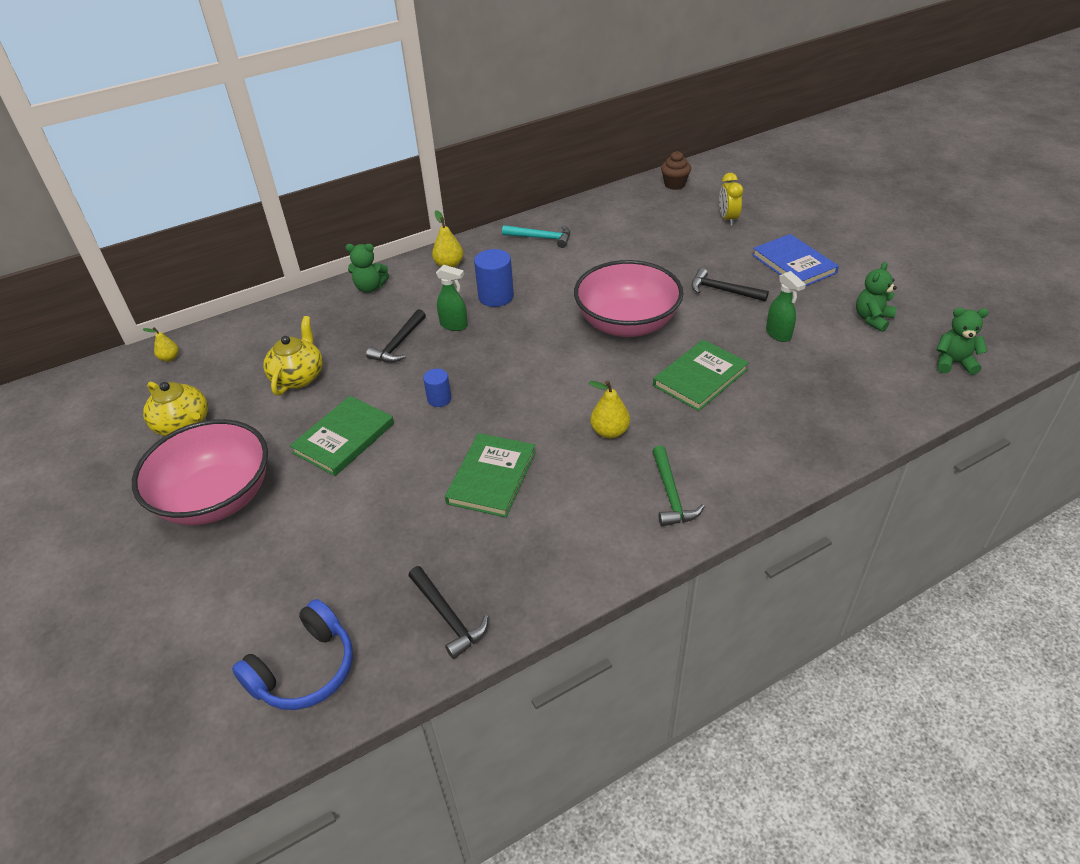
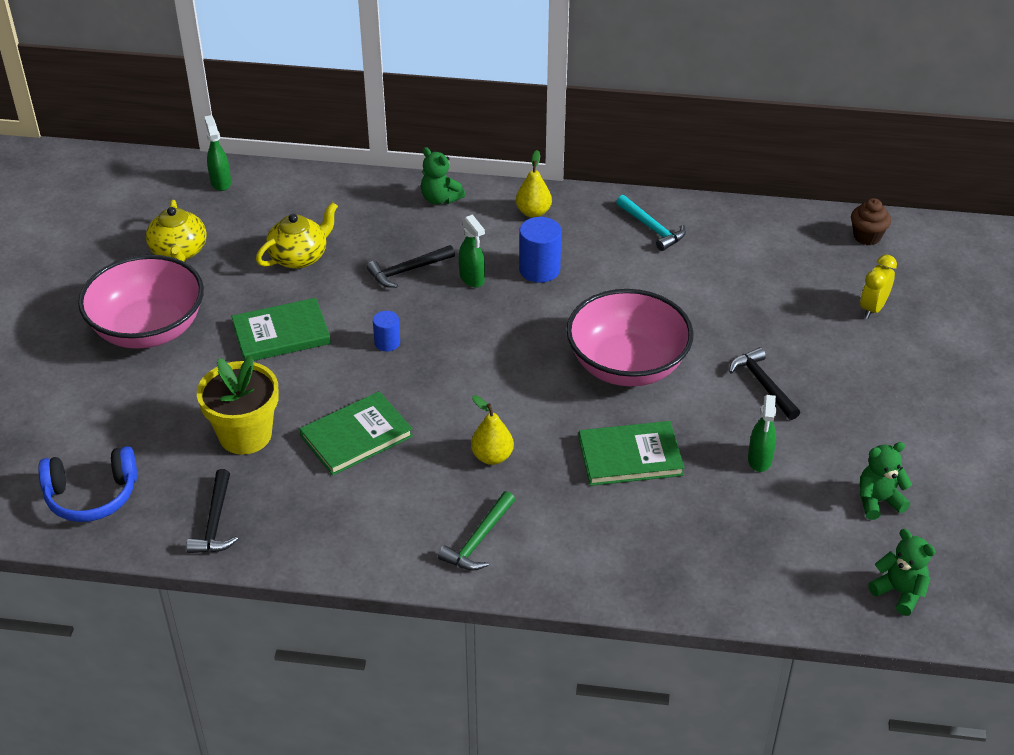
camera: 35 degrees right, 0 degrees up
yellow pear [143,327,179,362] -> green spray bottle [204,115,231,191]
blue book [752,234,839,286] -> none
none -> yellow flower pot [197,355,279,455]

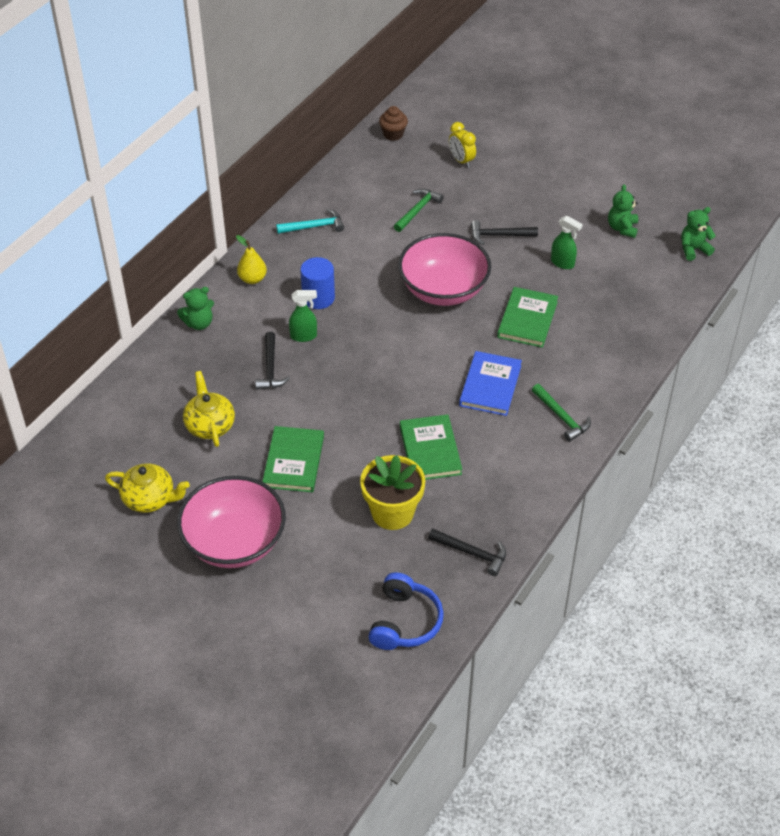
camera: 65 degrees left, 5 degrees up
green spray bottle [204,115,231,191] -> none
blue cylinder [373,311,400,351] -> none
yellow pear [471,395,514,465] -> blue book [459,351,522,416]
none -> green hammer [394,188,444,232]

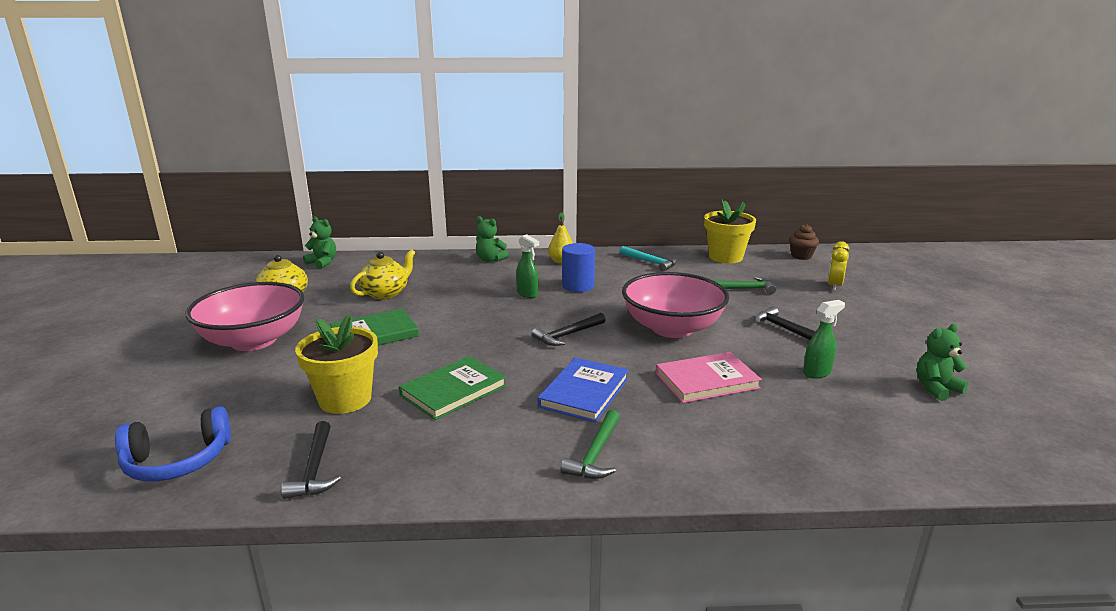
camera: 55 degrees right, 25 degrees down
black hammer [255,332,290,390] -> black hammer moved to [532,313,606,346]
blue book [459,351,522,416] -> blue book turned 45 degrees counterclockwise [538,357,629,422]
green book [497,287,558,348] -> pink book [656,352,762,403]
green spray bottle [551,216,583,269] -> green spray bottle turned 120 degrees counterclockwise [803,300,845,379]
green teddy bear [681,207,716,261] -> green teddy bear moved to [303,216,336,269]
none -> yellow flower pot [704,200,756,263]

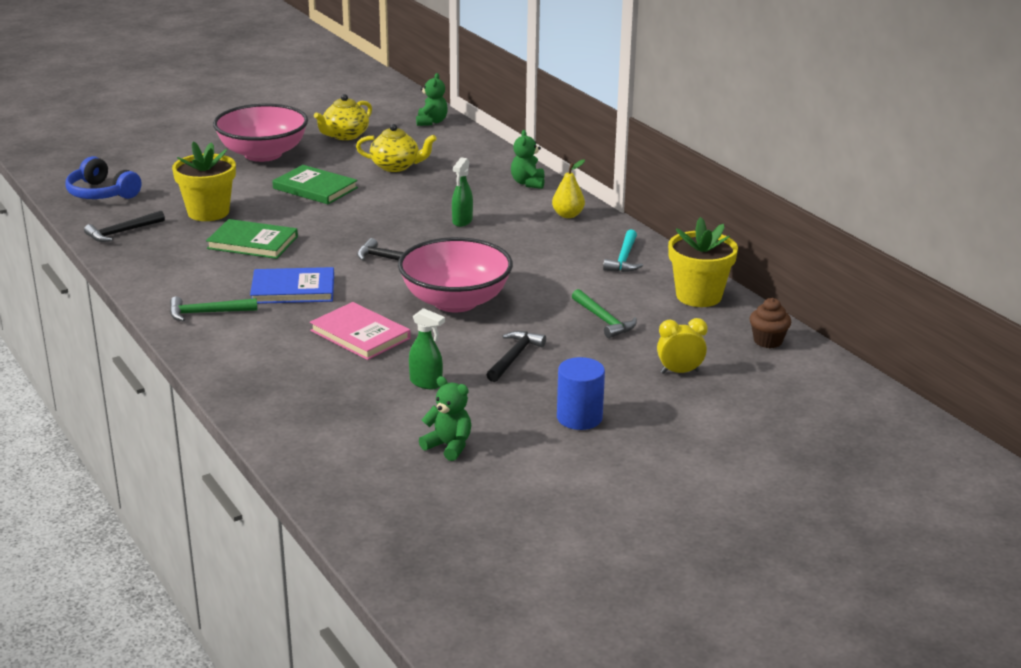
camera: 60 degrees right, 5 degrees up
blue cylinder [562,243,595,292] -> blue cylinder moved to [557,357,605,430]

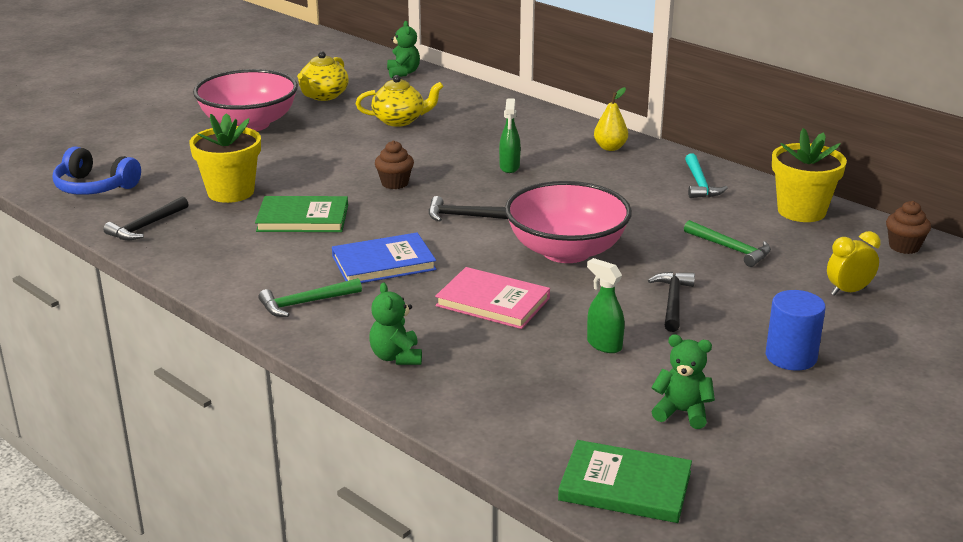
camera: 15 degrees left, 0 degrees up
green book [272,165,358,204] -> green book moved to [558,440,692,523]
green spray bottle [409,308,445,389] -> green spray bottle turned 150 degrees counterclockwise [587,258,625,353]
green teddy bear [511,130,545,189] -> green teddy bear moved to [369,282,422,365]
none -> brown cupcake [375,140,414,189]

